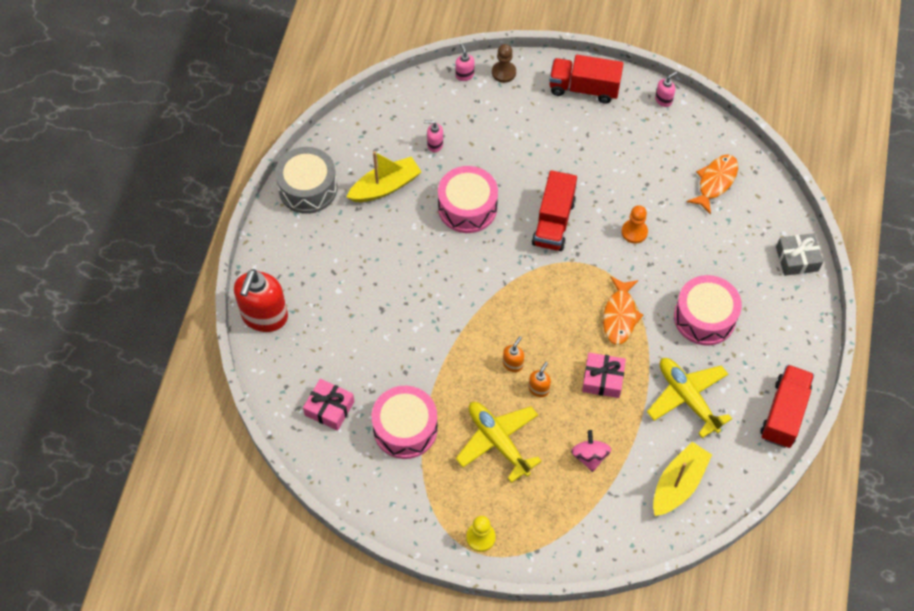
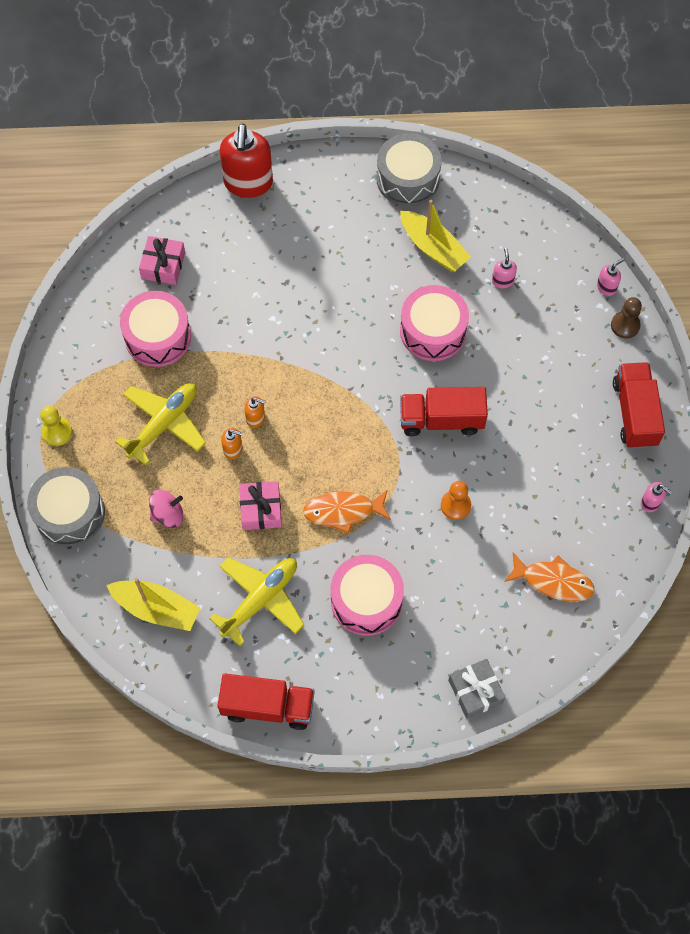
camera: 75 degrees right, 5 degrees up
red soap dispenser [234,269,288,332] -> red soap dispenser turned 90 degrees counterclockwise [220,123,273,198]
none -> grey drum [27,467,105,546]

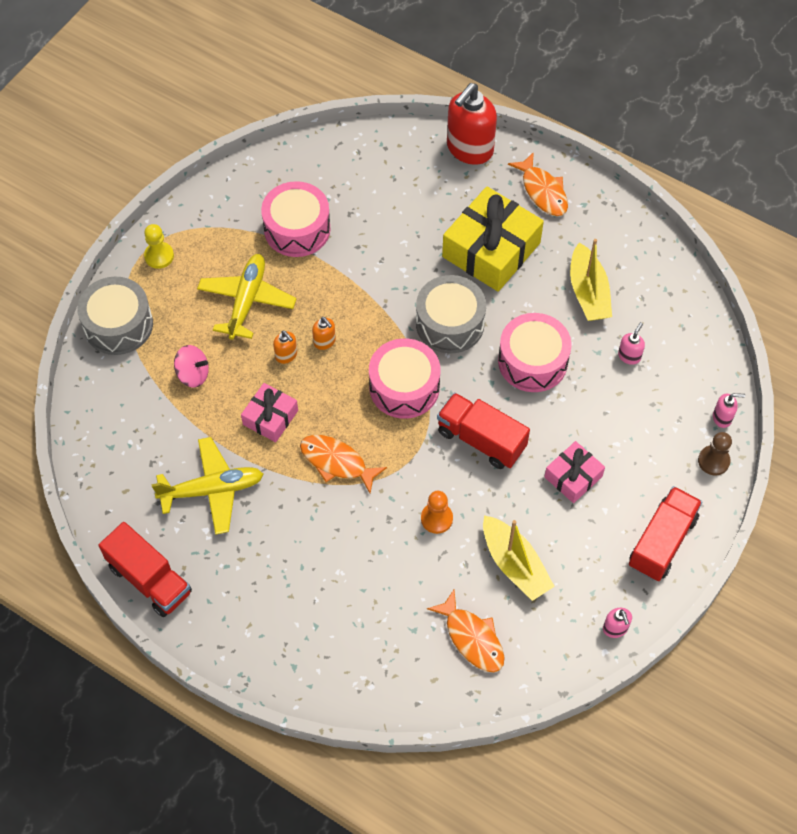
camera: 35 degrees right, 5 degrees down
yellow boat [106,578,201,631] -> yellow boat moved to [483,515,555,601]
yellow plane [115,383,206,465] -> yellow plane turned 60 degrees counterclockwise [197,254,297,340]
pink gift [139,236,185,285] -> pink gift moved to [544,441,605,503]
pink drum [331,555,404,635] -> pink drum moved to [369,338,440,419]
grey drum [377,133,442,206] -> grey drum moved to [416,275,486,353]
grey gift [448,659,506,719] -> none
none -> yellow gift [442,186,544,292]
none -> orange fish [508,152,568,216]

